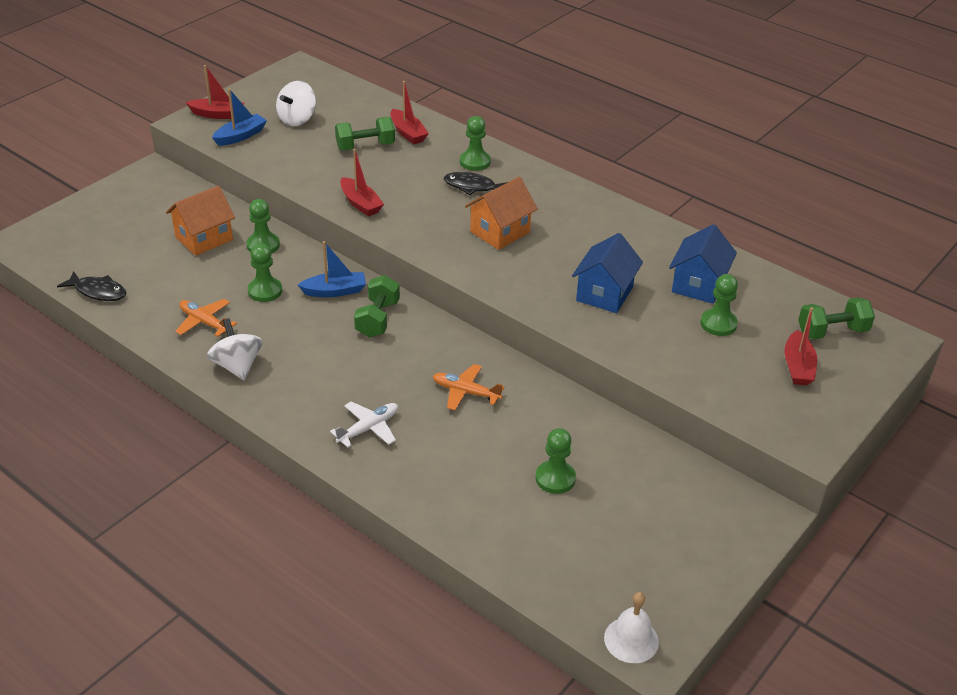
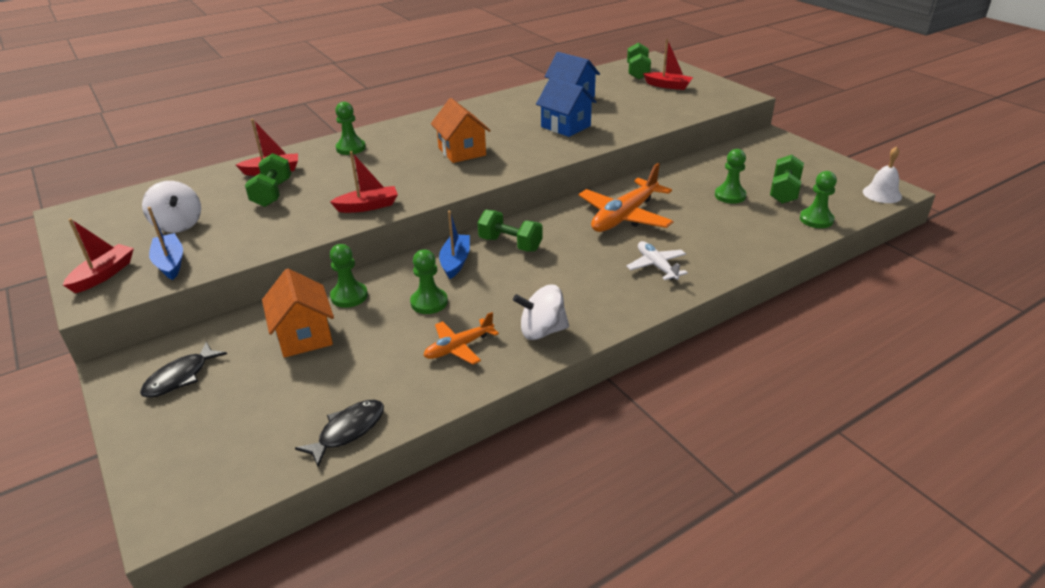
camera: 70 degrees left, 5 degrees down
orange plane [433,364,504,410] -> orange plane [579,163,674,232], size x1.77
black fish [444,172,508,195] -> black fish moved to [140,342,227,398]
green pawn [700,274,738,336] -> green pawn moved to [800,171,837,228]
none -> green dumbbell [770,155,804,204]

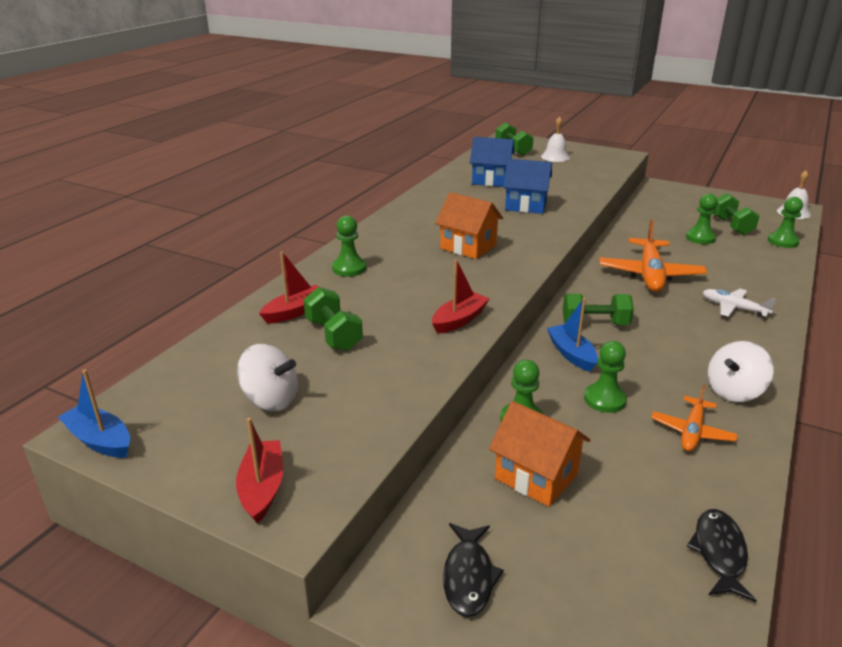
camera: 30 degrees left, 5 degrees down
blue boat [148,207,183,280] -> blue boat moved to [58,369,130,458]
red boat [643,39,693,90] -> white bell [541,116,570,162]

